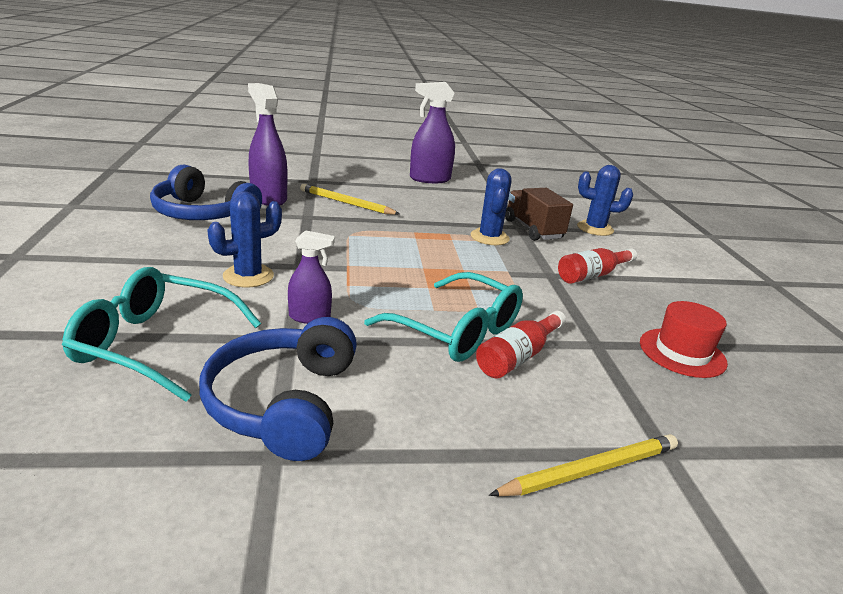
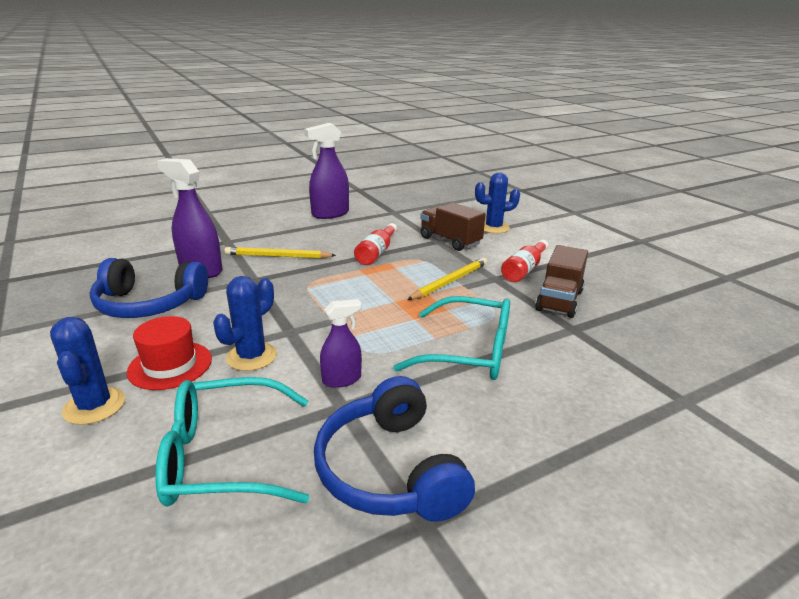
camera: 20 degrees left, 0 degrees up
blue cactus [471,168,512,245] -> blue cactus moved to [50,317,125,425]
red bottle [476,311,566,378] -> red bottle moved to [354,223,397,265]
yellow pencil [489,434,678,496] -> yellow pencil moved to [407,258,487,300]
red hat [640,301,728,378] -> red hat moved to [127,316,212,390]
none -> brown truck [535,245,588,318]

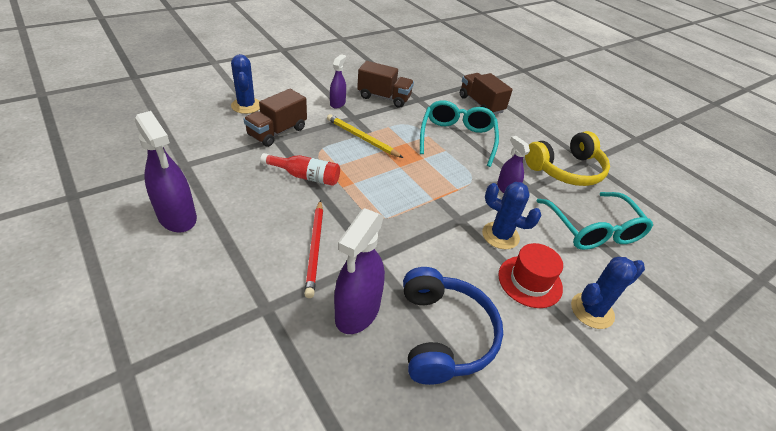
camera: 100 degrees left, 15 degrees up
yellow pencil [225,247,336,258] -> red pencil [304,200,323,298]
blue headphones [314,376,475,522] -> yellow headphones [525,131,610,186]
red bottle [501,240,548,282] -> purple spray bottle [330,54,346,108]
none -> brown truck [460,73,513,114]

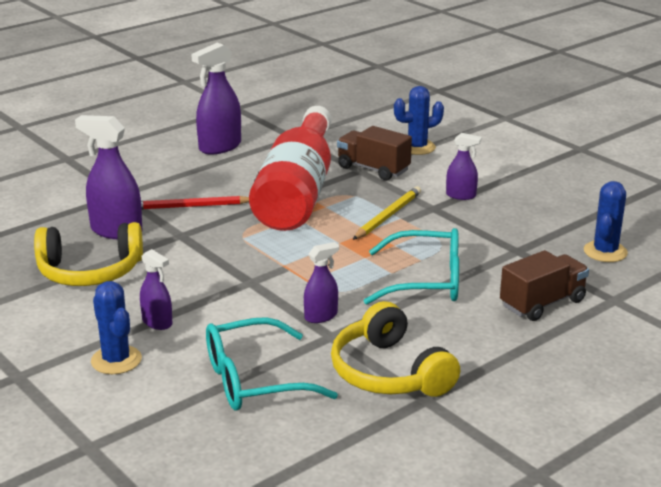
camera: 90 degrees right, 15 degrees down
red bottle [260,153,340,186] -> red bottle [249,106,331,231], size x2.44
brown truck [357,61,414,108] -> none
blue headphones [403,267,503,385] -> yellow headphones [34,222,143,286]
blue cactus [482,182,541,249] -> blue cactus moved to [584,181,628,262]
red hat [498,243,563,308] -> purple spray bottle [140,249,172,330]

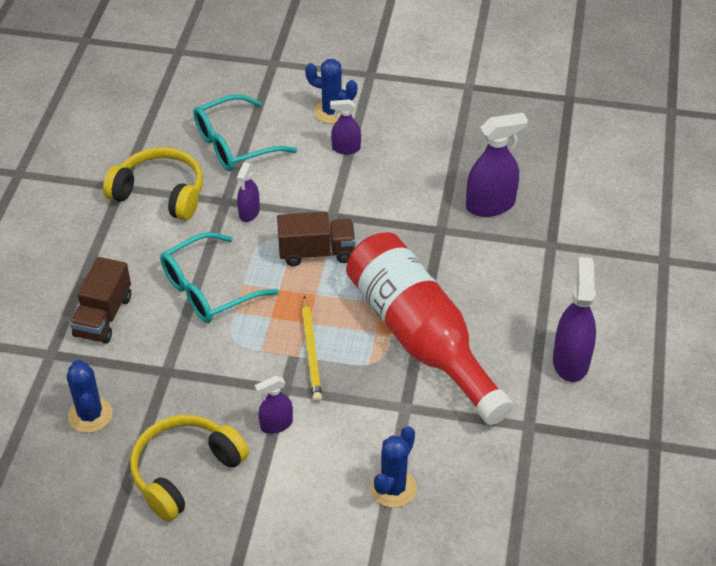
camera: 140 degrees right, 20 degrees up
yellow headphones [34,222,143,286] -> yellow headphones moved to [130,415,249,522]
red pencil [141,196,249,210] -> none
turquoise glasses [206,317,338,411] -> turquoise glasses turned 150 degrees counterclockwise [193,94,297,171]
brown truck [337,126,412,181] -> brown truck moved to [277,212,356,266]

